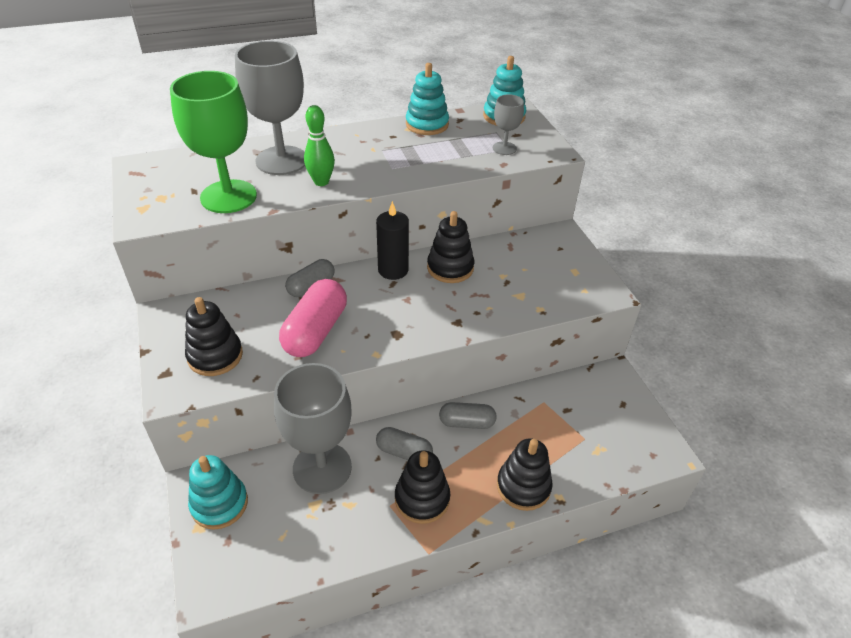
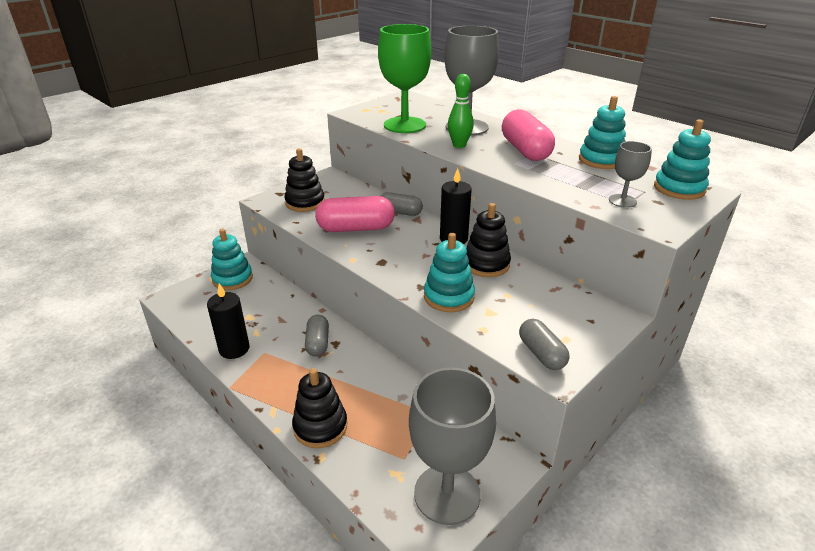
camera: 65 degrees right, 10 degrees down
grey goblet [274,363,352,494] -> grey goblet moved to [409,367,496,525]
black stacking toy [395,450,450,524] -> none
grey capsule [439,402,497,429] -> grey capsule moved to [519,319,570,370]
none -> black candle [207,283,250,359]
none -> turquoise stacking toy [424,233,475,312]
none -> pink capsule [502,109,555,161]

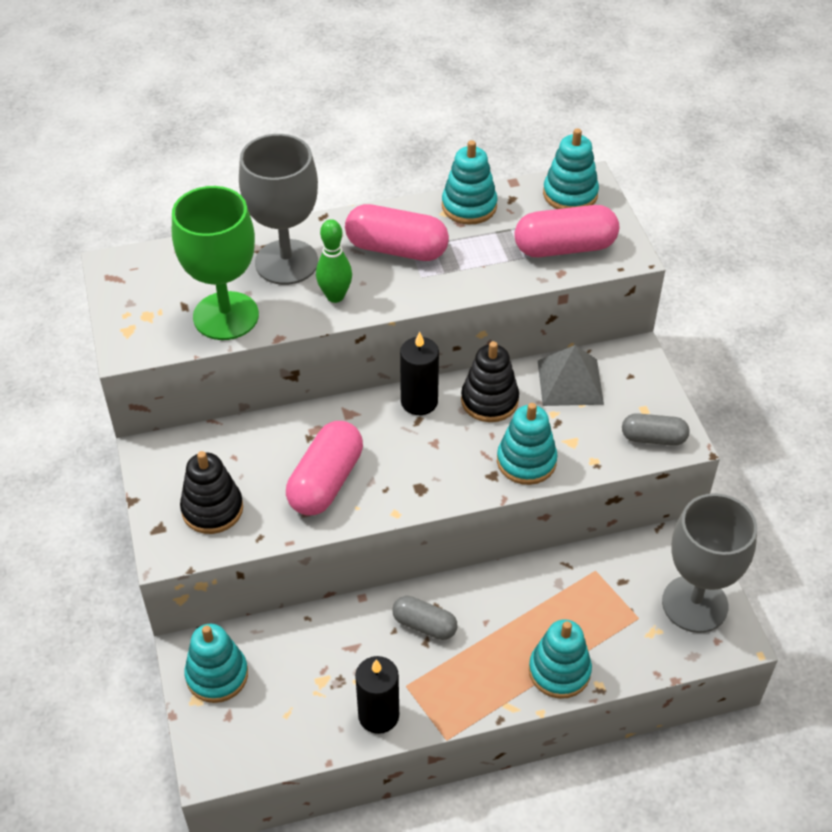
camera: 60 degrees left, 15 degrees up
black stacking toy [292,368,347,448] -> turquoise stacking toy [529,619,592,699]
grey capsule [381,192,423,216] -> none
grey goblet [609,141,652,208] -> pink capsule [514,205,619,257]
none -> grey pyramid [538,345,604,406]

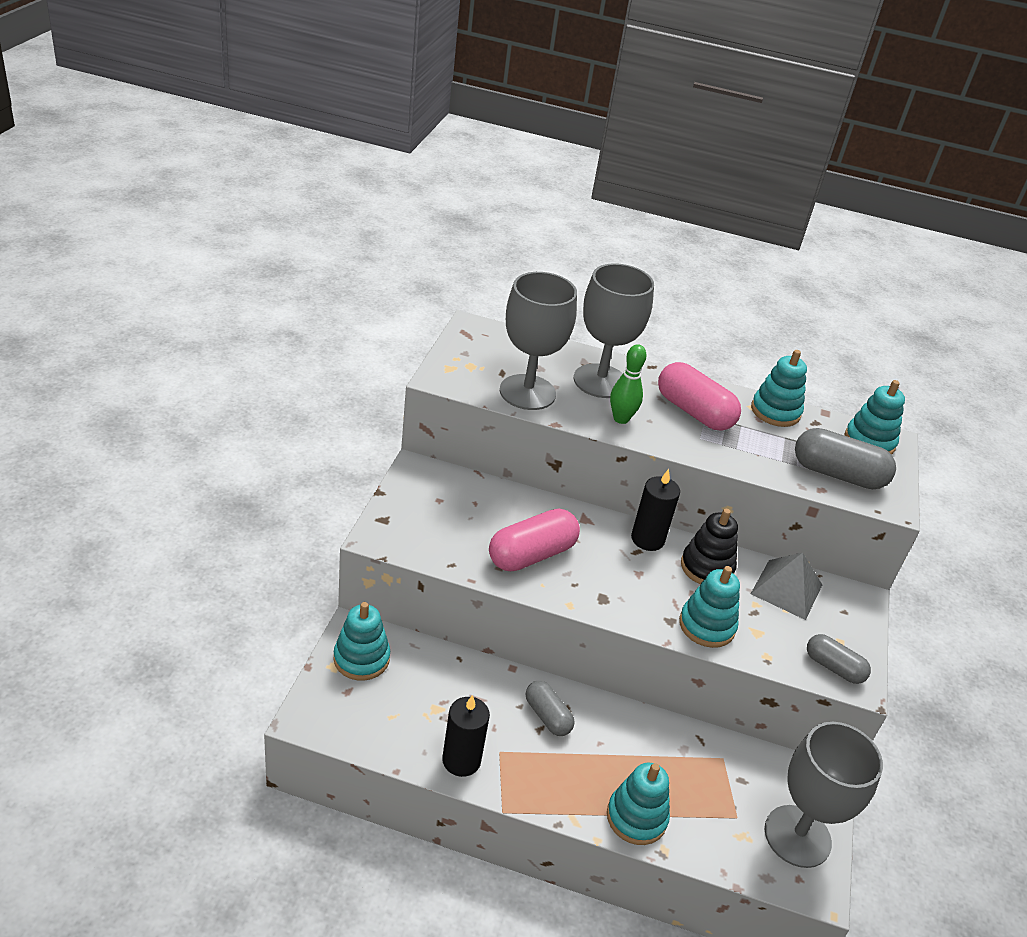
camera: 25 degrees right, 10 degrees down
green goblet [172,186,259,340] -> grey goblet [500,272,577,410]
black stacking toy [180,451,243,534] -> none
pink capsule [514,205,619,257] -> grey capsule [795,428,896,489]

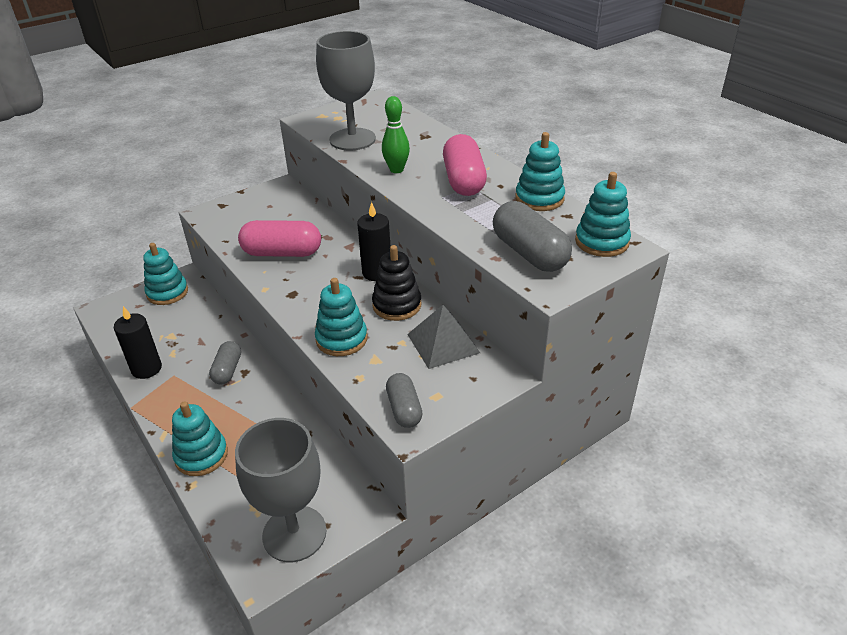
camera: 45 degrees right, 0 degrees up
grey goblet [574,263,654,398] -> none

